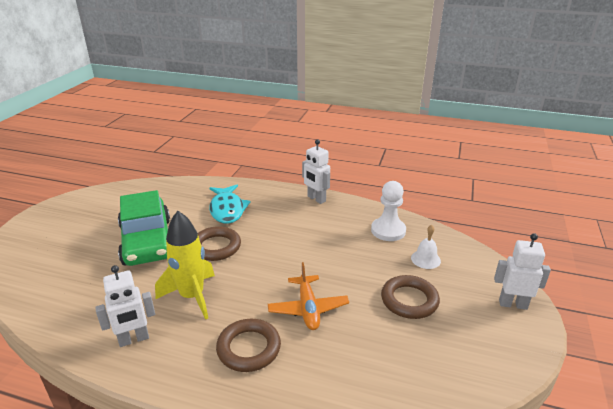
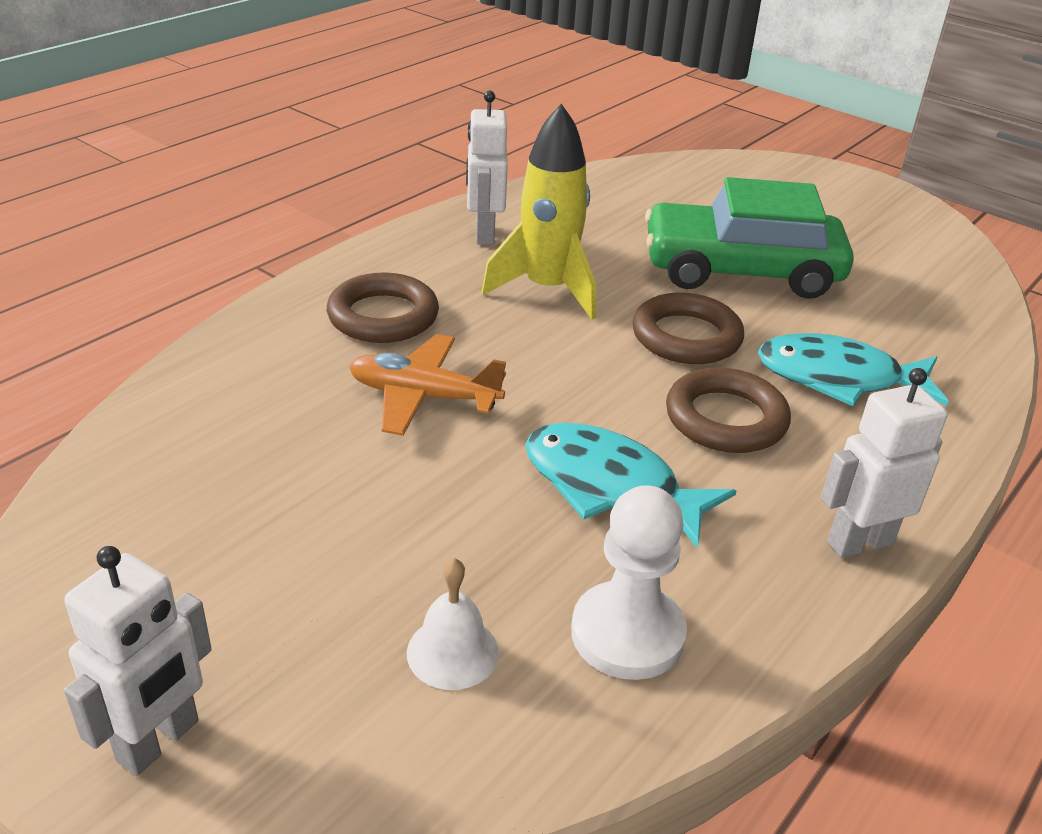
camera: 110 degrees right, 5 degrees up
brown ring [381,275,440,319] -> brown ring moved to [666,367,791,453]
none -> turquoise fish [525,423,736,549]

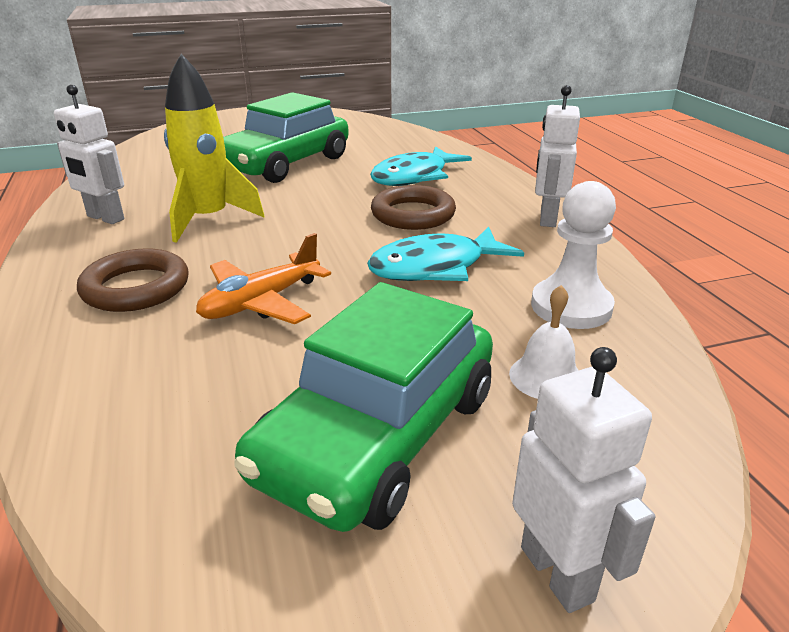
camera: 55 degrees left, 5 degrees down
brown ring [632,293,744,364] -> none
none -> green car [234,282,493,532]

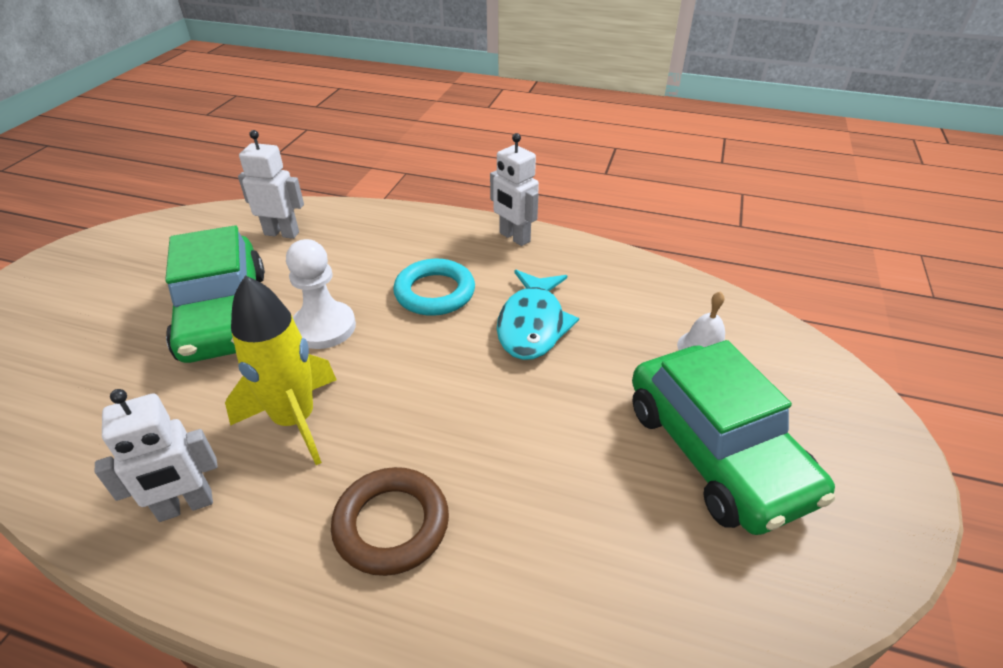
camera: 55 degrees left, 10 degrees up
orange plane [196,233,331,324] -> none
turquoise fish [370,146,472,186] -> none
brown ring [371,185,456,230] -> turquoise ring [393,259,475,316]
white robot [512,347,655,613] -> white robot moved to [238,130,304,239]
white pawn [531,181,616,329] -> white pawn moved to [286,239,356,349]

